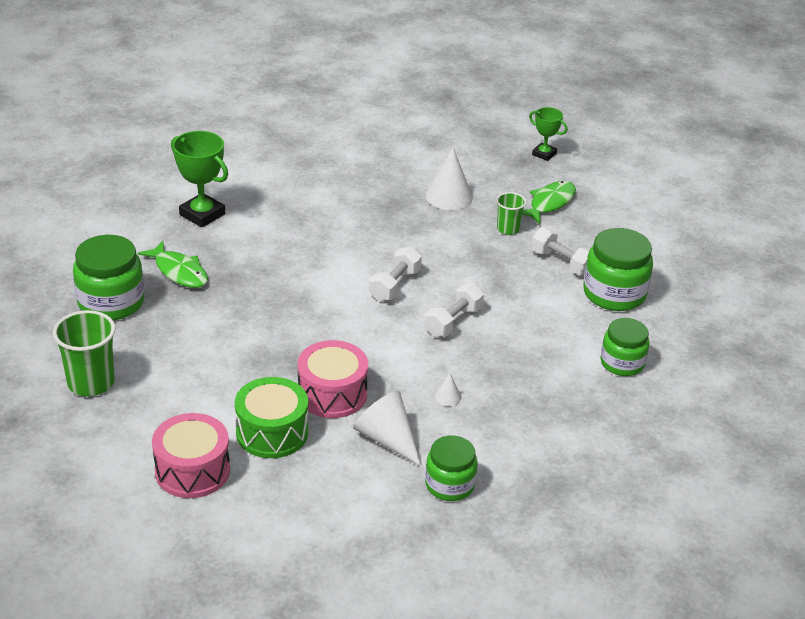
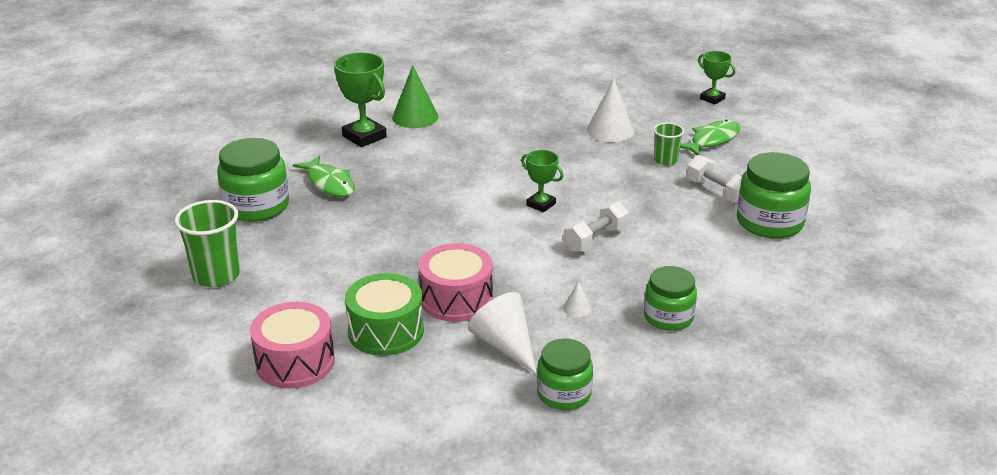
camera: 10 degrees right, 5 degrees down
white dumbbell [369,247,422,301] -> green trophy [521,150,563,212]
green jar [600,318,650,376] -> green jar moved to [644,266,697,331]
none -> green cone [392,65,438,128]

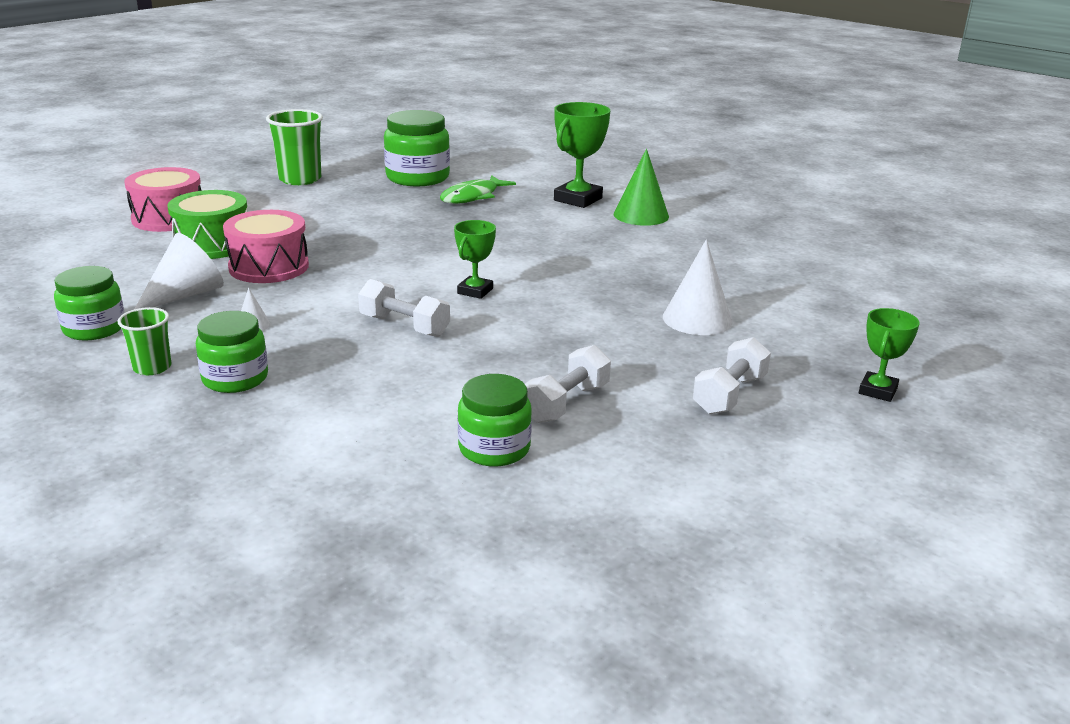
camera: 75 degrees right, 5 degrees down
green cup [654,123,684,166] -> green cup moved to [118,307,171,375]
green fish [680,120,740,155] -> white dumbbell [693,337,771,414]
green jar [737,152,811,238] -> green jar [458,374,532,466], size x0.66

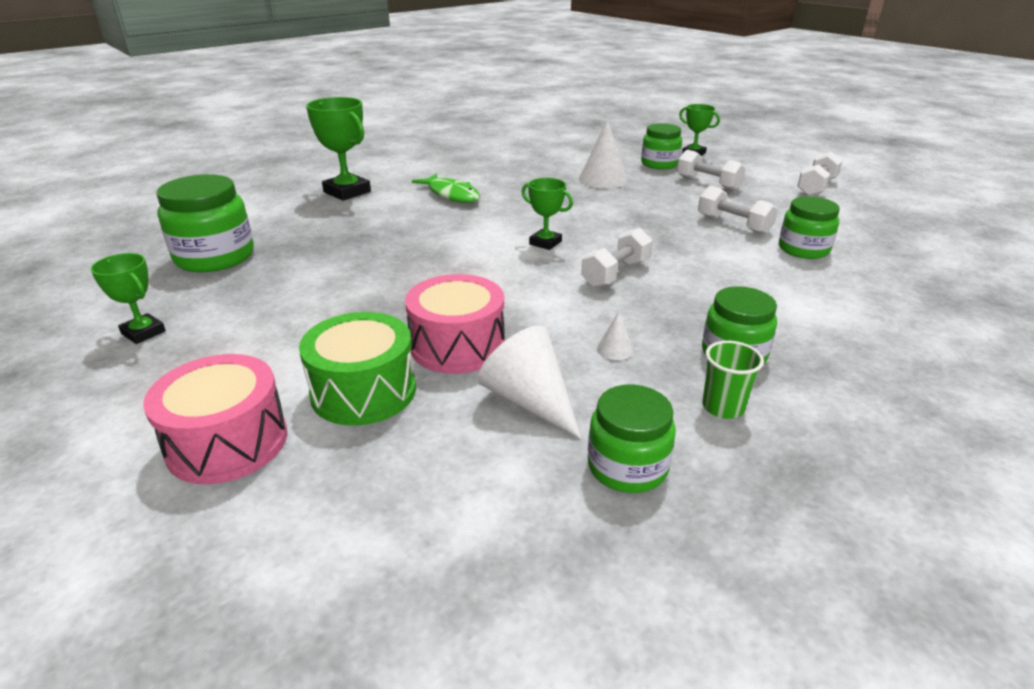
camera: 80 degrees left, 5 degrees up
green cup [266,109,323,185] -> green trophy [90,253,166,344]
green fish [440,176,516,204] -> green fish moved to [412,174,480,203]
green cone [614,149,669,226] -> none
none -> green jar [641,123,682,169]
none -> white dumbbell [798,152,842,196]

